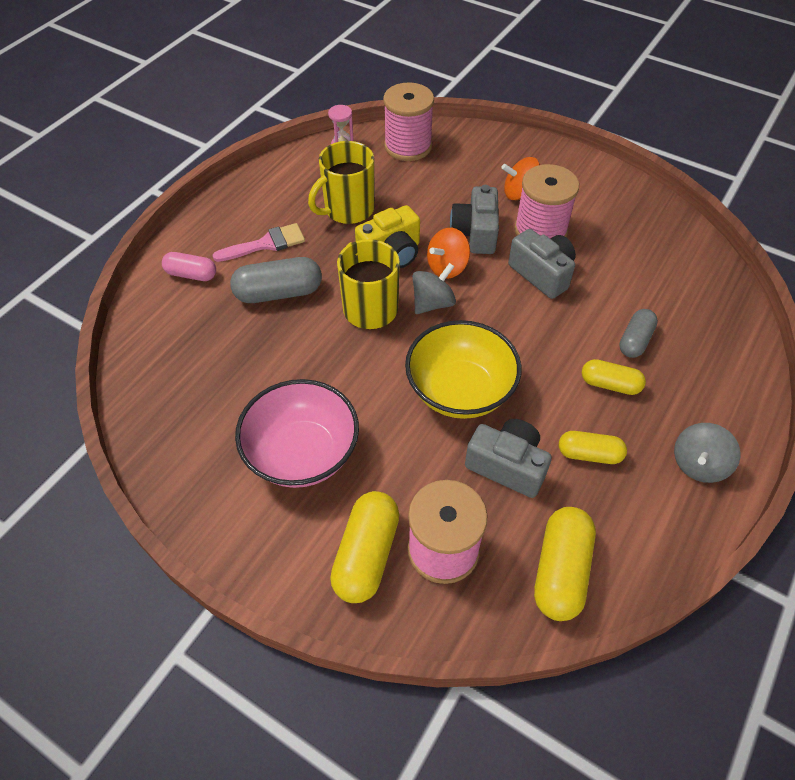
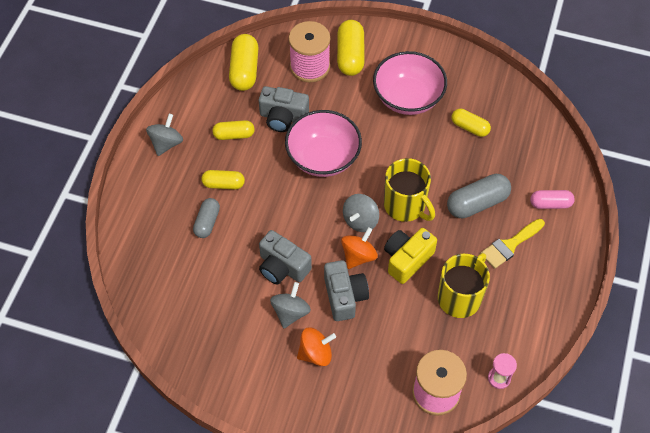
camera: 165 degrees right, 5 degrees up
pink brush [212,223,305,262] -> yellow brush [480,219,545,269]
yellow bowl [405,320,521,419] -> pink bowl [285,110,362,177]
pink spool [514,164,579,239] -> grey spinning top [270,282,311,328]
none -> yellow capsule [452,109,491,137]

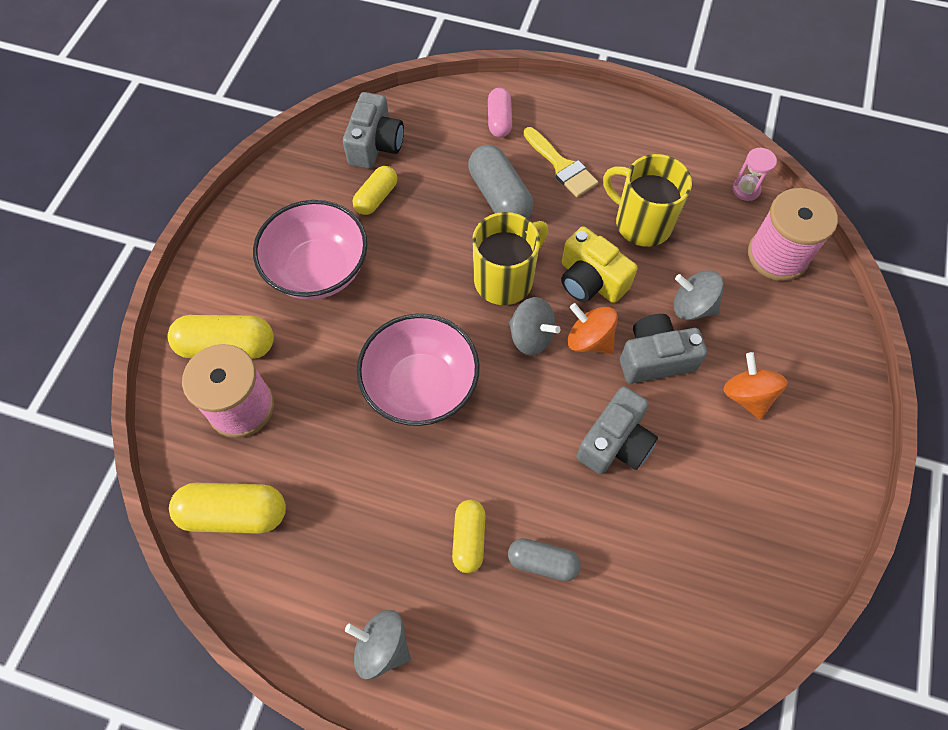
camera: 90 degrees left, 5 degrees up
yellow capsule [212,120,255,140] -> none
grey camera [259,86,309,132] -> grey camera moved to [343,92,404,169]
grey spinning top [270,282,311,328] -> grey spinning top moved to [673,270,724,320]

